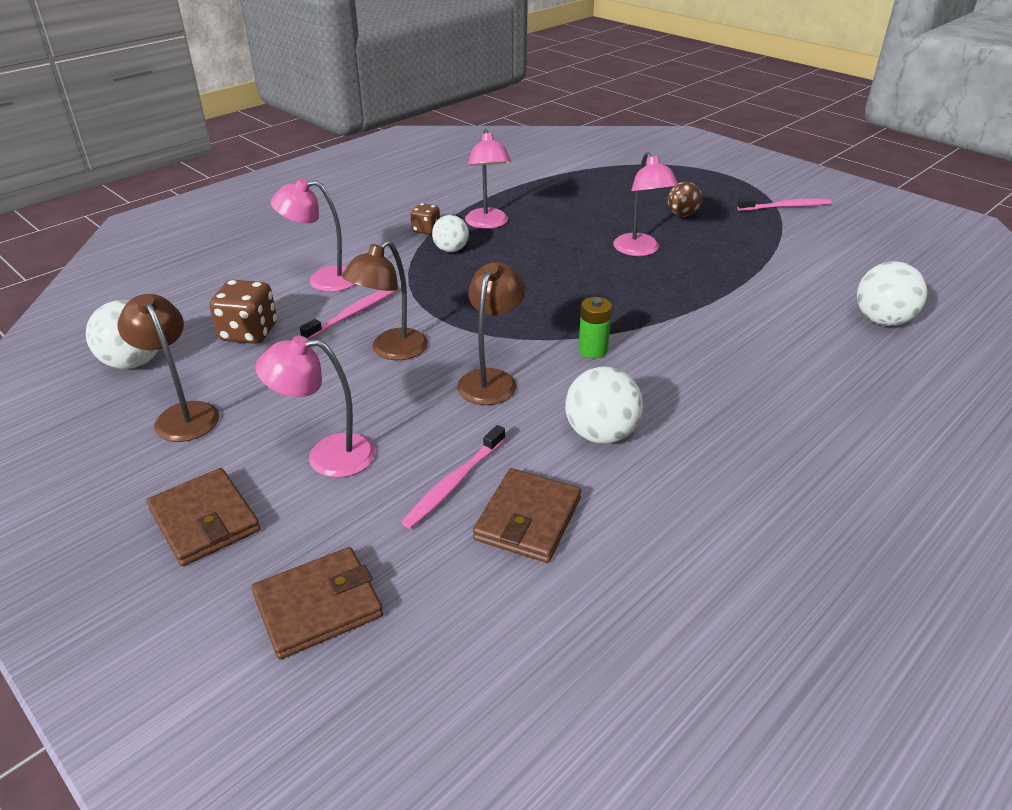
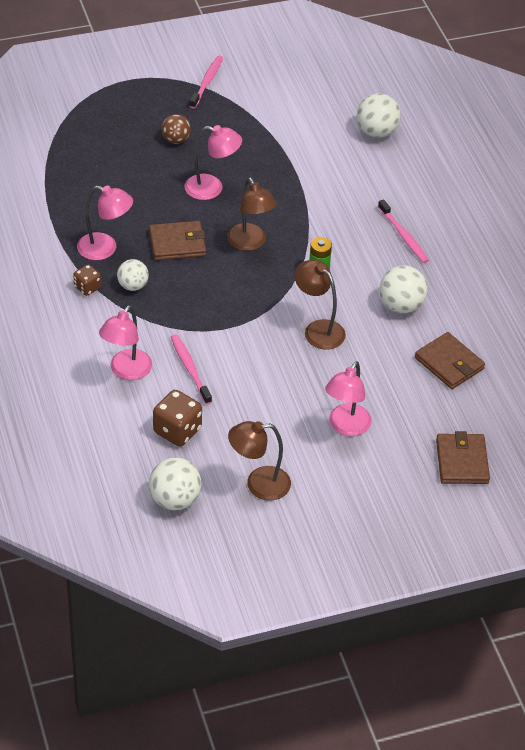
camera: 65 degrees left, 10 degrees up
brown wallet [147,468,260,566] -> brown wallet moved to [149,221,206,260]
brown lamp [342,240,428,360] -> brown lamp moved to [227,177,277,251]
pink toothbrush [401,425,505,529] -> pink toothbrush moved to [378,199,429,263]

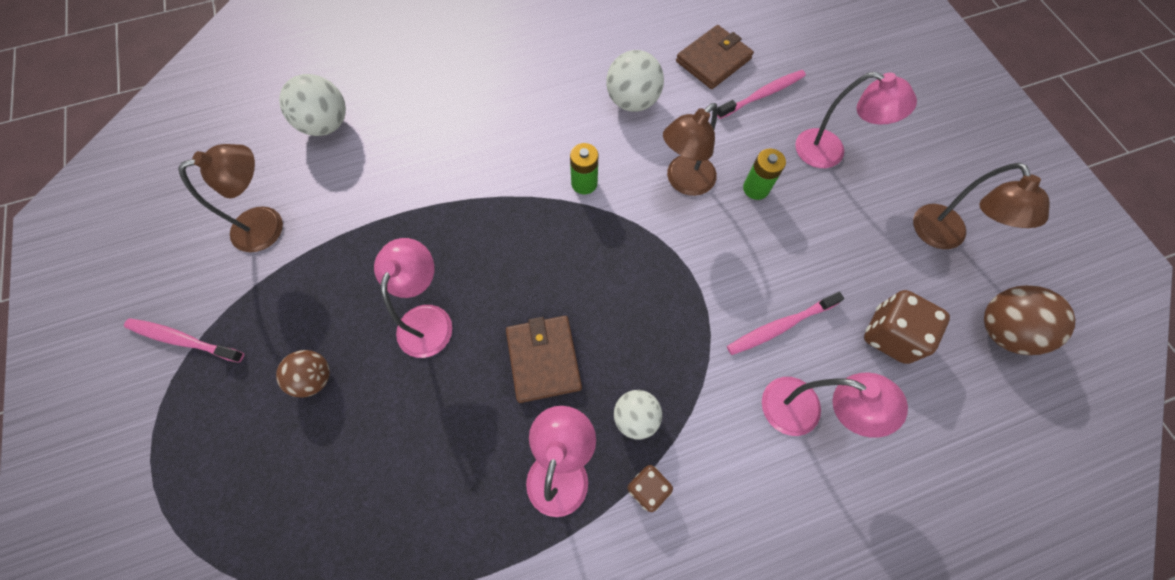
camera: 90 degrees left, 20 degrees up
white ball [149,457,202,510] -> brown ball [984,285,1076,355]
brown lamp [227,177,277,251] -> brown lamp moved to [178,144,283,252]
pink toothbrush [378,199,429,263] -> pink toothbrush moved to [717,70,806,119]
brown wallet [436,431,490,484] -> none
none -> green battery [743,148,786,200]

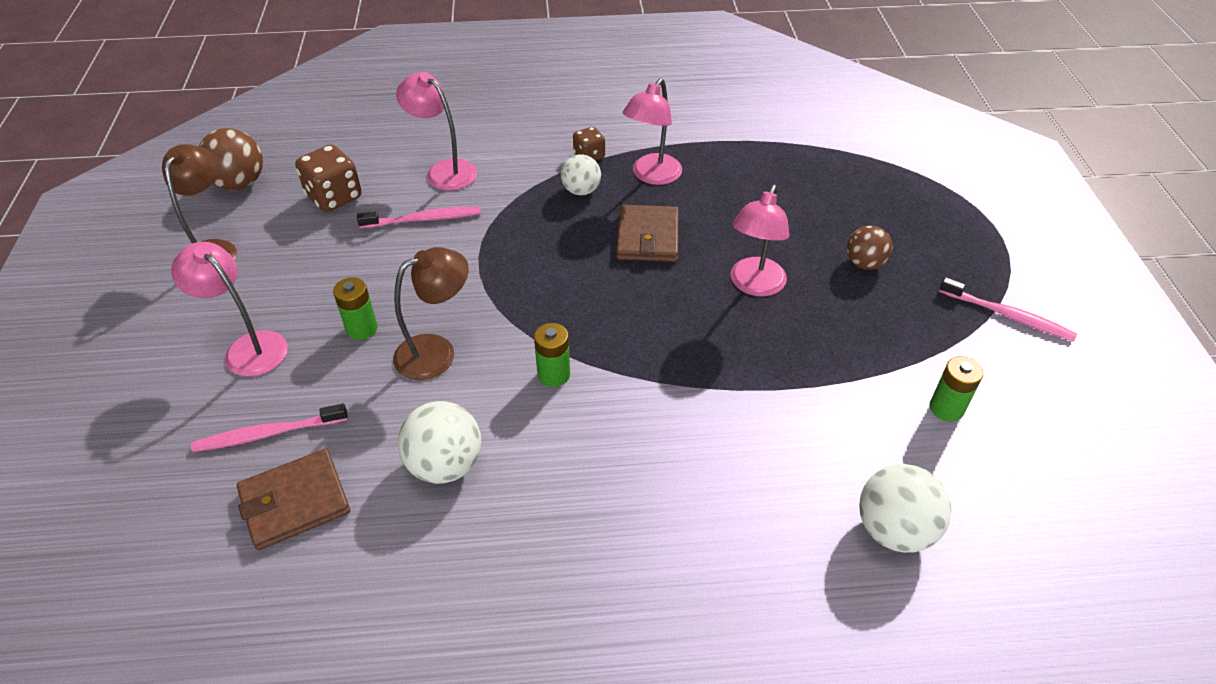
camera: 165 degrees left, 20 degrees down
brown lamp [178,144,283,252] -> green battery [930,356,983,422]

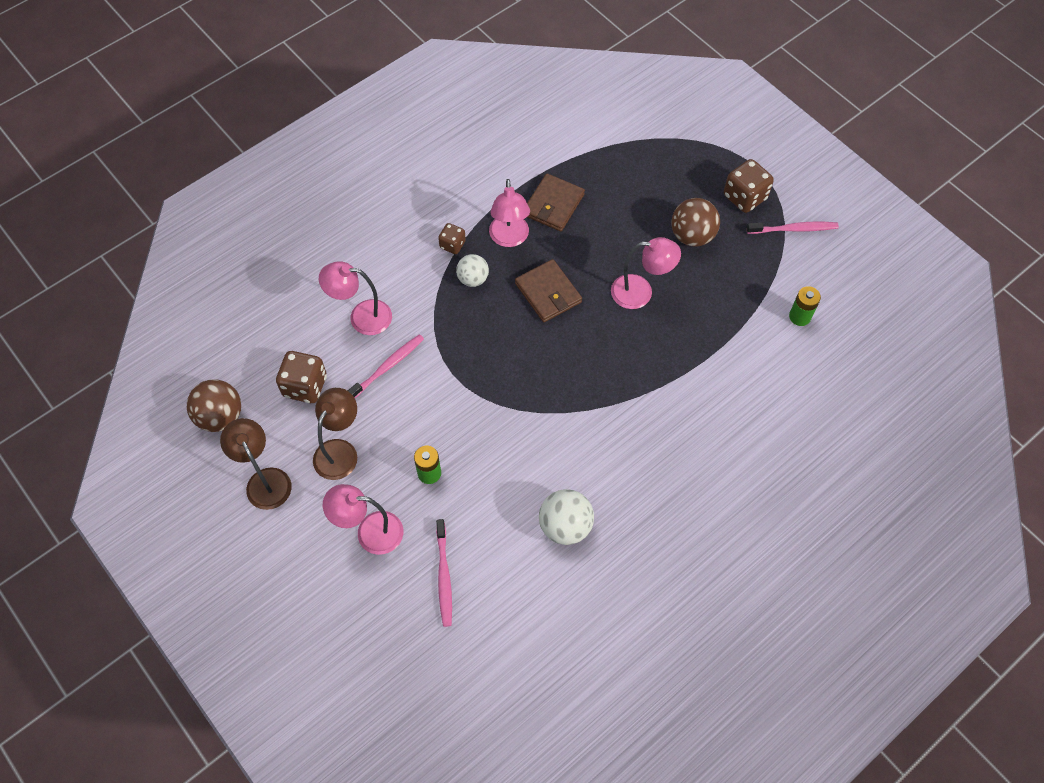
camera: 35 degrees left, 15 degrees up
pink toothbrush [191,403,348,452] -> pink toothbrush turned 45 degrees counterclockwise [436,519,452,627]
brown wallet [237,449,350,550] -> brown wallet moved to [527,173,585,231]
brown lamp [393,247,469,380] -> brown lamp moved to [313,388,357,480]
green battery [534,323,570,387] -> none
pink lamp [731,185,789,296] -> pink lamp turned 75 degrees counterclockwise [611,237,681,309]
brown ball [847,226,892,270] -> brown ball [671,198,720,247], size x1.51
white ball [859,464,951,553] -> none
none -> brown dice [724,159,774,213]

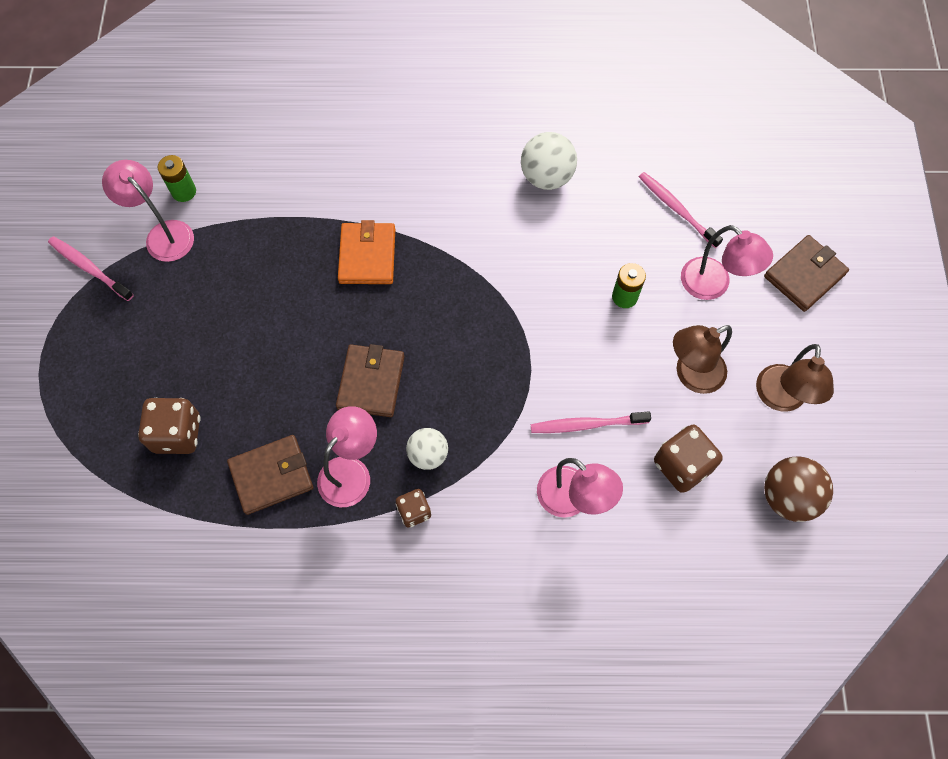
camera: 140 degrees left, 5 degrees up
pink toothbrush [436,519,452,627] -> pink toothbrush turned 75 degrees counterclockwise [639,172,723,248]
pink lamp [611,237,681,309] -> pink lamp moved to [102,160,194,262]
brown ball [671,198,720,247] -> none
brown dice [724,159,774,213] -> brown dice moved to [138,398,201,454]
none -> orange wallet [338,220,395,284]
none -> brown wallet [764,235,849,312]

